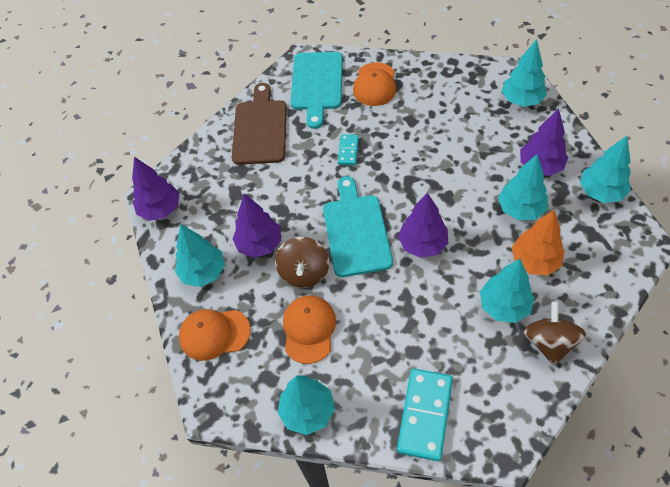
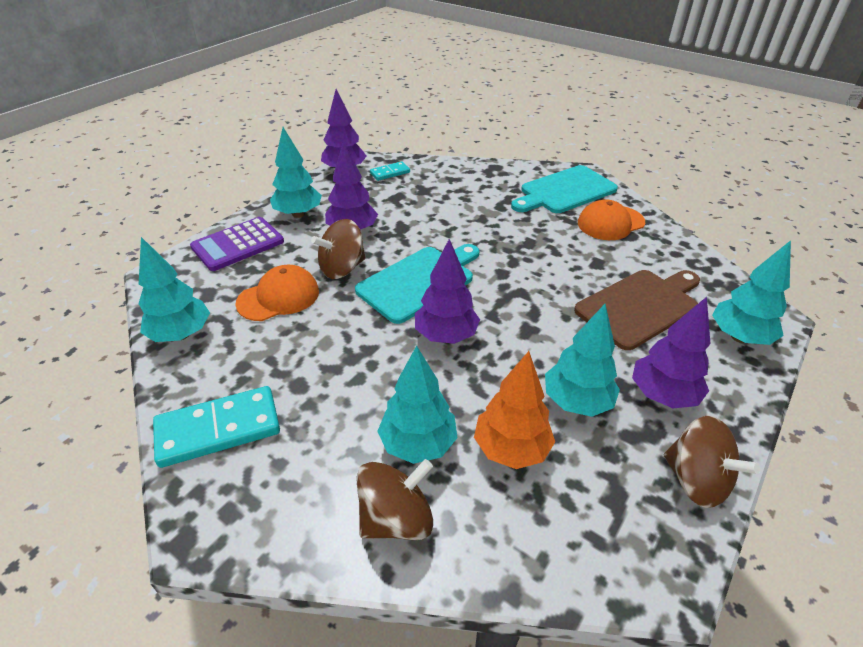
camera: 50 degrees right, 15 degrees down
orange cap [179,309,251,361] -> purple calculator [190,217,284,271]
brown cutting board [232,83,287,165] -> brown cutting board moved to [574,270,700,350]
turquoise domino [338,134,359,165] -> turquoise domino moved to [370,161,410,181]
turquoise tree [580,136,631,203] -> brown spinning top [664,416,760,508]

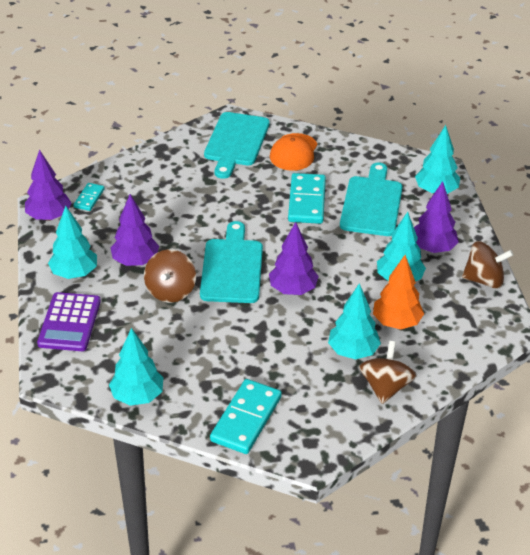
camera: 45 degrees left, 0 degrees up
orange cap [235,265,319,321] -> none
brown cutting board [574,270,700,350] -> turquoise cutting board [340,163,403,236]
none -> turquoise domino [288,173,326,224]

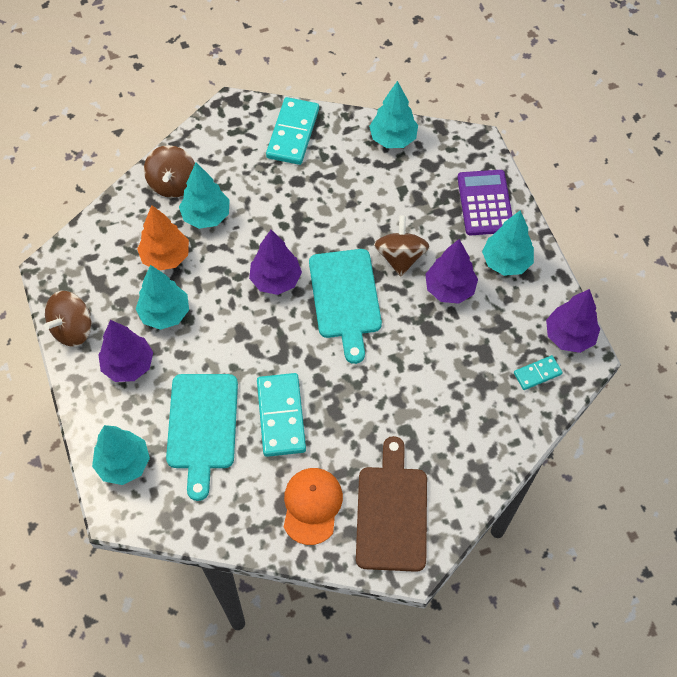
camera: 170 degrees right, 20 degrees up
turquoise domino [74,183,105,211] -> turquoise domino turned 60 degrees clockwise [514,355,563,390]
turquoise cutting board [204,112,270,179] -> brown cutting board [356,436,427,572]
brown spinning top [462,241,513,289] -> brown spinning top turned 45 degrees counterclockwise [44,291,91,347]

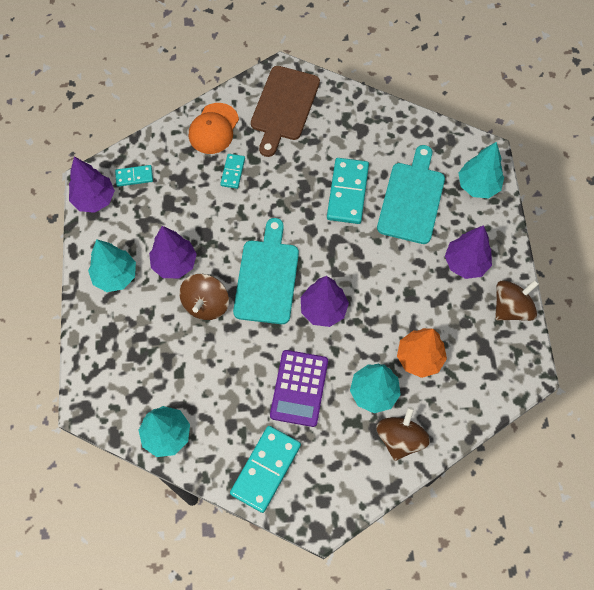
camera: 165 degrees left, 5 degrees up
turquoise tree [136,265,189,330] -> none
orange cap [284,468,343,545] -> orange cap moved to [189,103,239,154]
purple calculator [457,170,512,235] -> purple calculator moved to [270,350,328,427]
none -> turquoise domino [220,154,245,189]

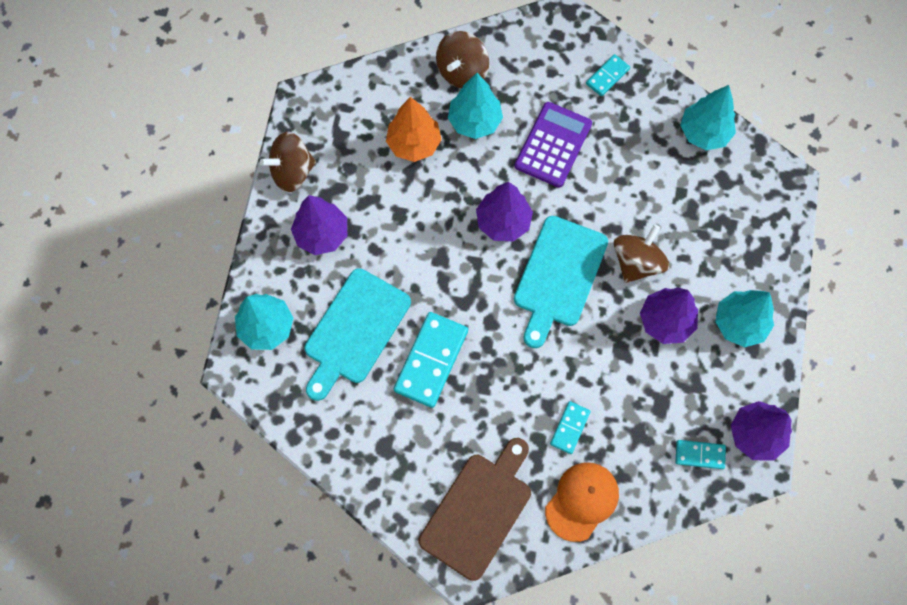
camera: 165 degrees left, 5 degrees up
turquoise domino [230,426,301,513] -> turquoise domino [586,54,630,96], size x0.53

